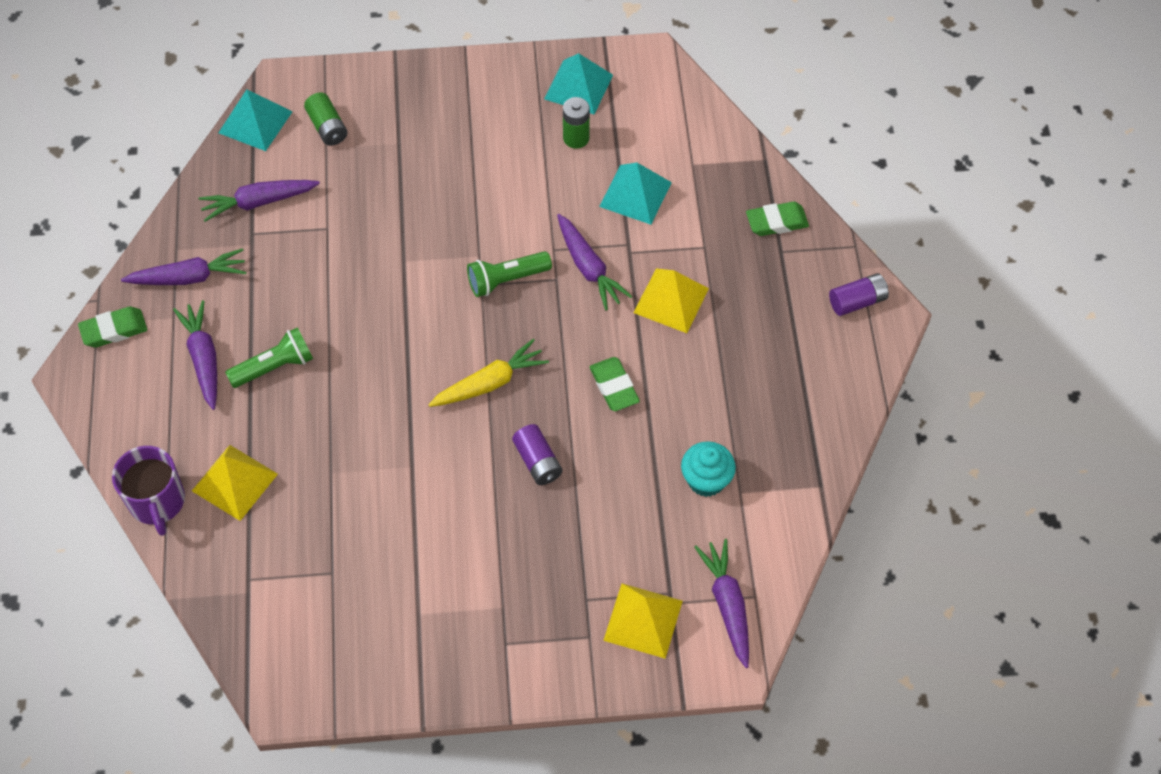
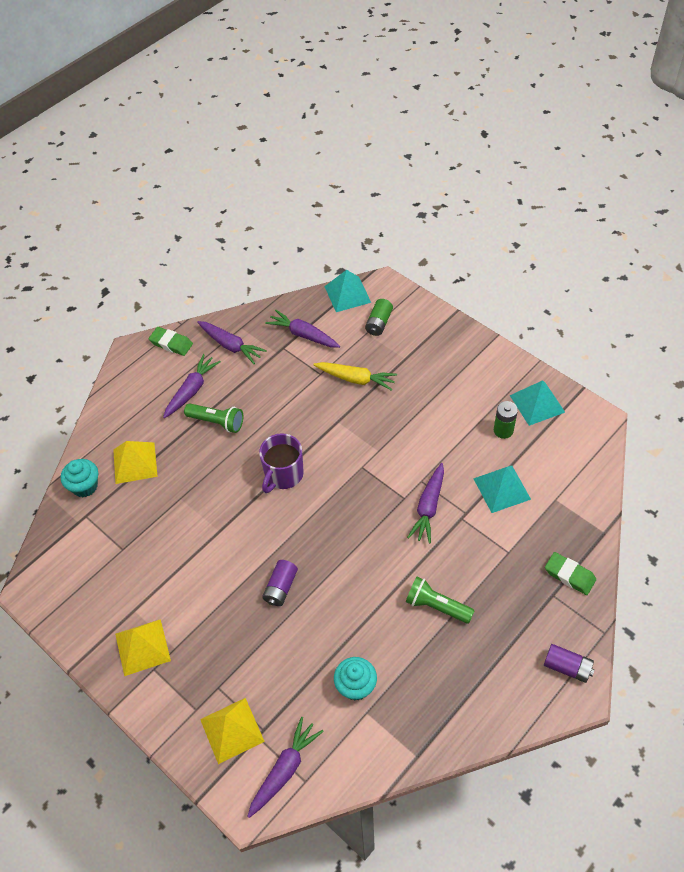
camera: 50 degrees right, 5 degrees down
purple mug [112,446,185,536] -> purple mug moved to [259,433,304,493]
yellow carrot [428,339,549,407] -> yellow carrot moved to [313,362,397,391]
green flashlight [467,251,552,297] -> green flashlight moved to [406,577,475,624]
green eraser [590,357,640,411] -> none
yellow pyramid [633,268,709,333] -> yellow pyramid moved to [115,619,171,676]
none -> turquoise cupcake [61,459,98,497]

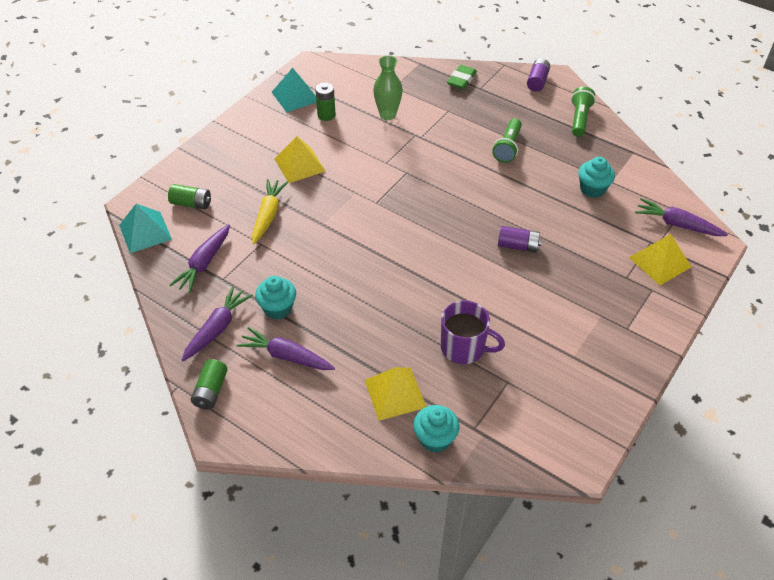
camera: 100 degrees left, 5 degrees down
yellow pyramid [115,619,171,676] -> yellow pyramid moved to [275,136,326,183]
green eraser [149,327,193,356] -> green battery [191,359,228,410]
green flashlight [184,403,243,433] -> green flashlight moved to [571,87,596,137]
purple mug [259,433,304,493] -> purple mug moved to [441,301,505,364]
purple carrot [407,463,444,544] -> none
turquoise pyramid [473,466,531,513] -> green vase [373,55,403,120]
none -> turquoise cupcake [255,276,296,319]

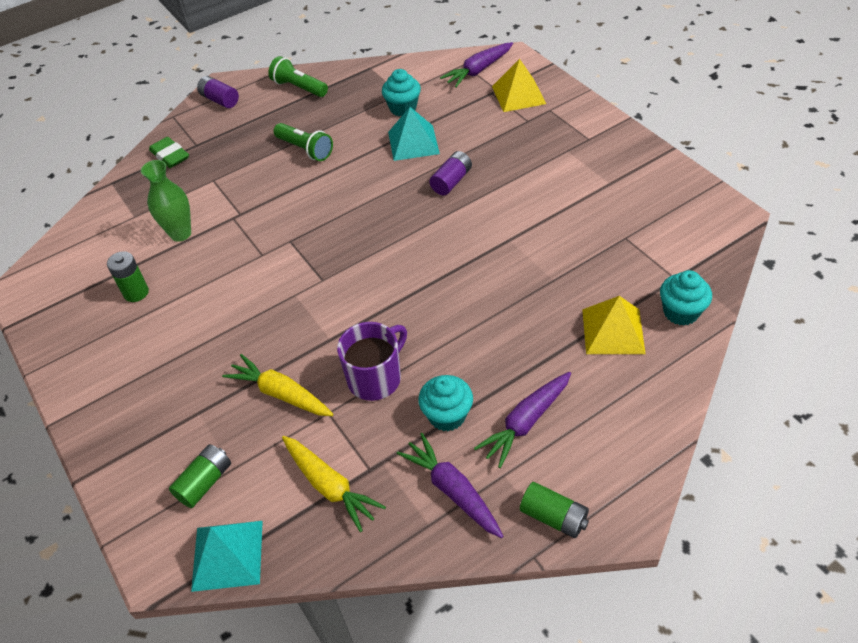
camera: 65 degrees left, 0 degrees up
purple carrot [169,224,230,293] -> yellow carrot [282,436,386,532]
turquoise pyramid [272,68,316,112] -> turquoise pyramid moved to [388,107,440,161]
yellow pyramid [275,136,326,183] -> none
purple mug [441,301,505,364] -> purple mug moved to [337,322,407,401]

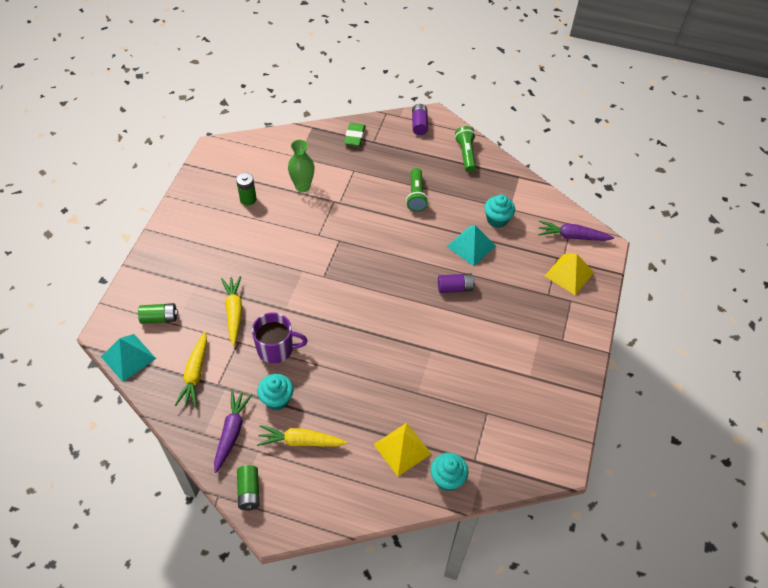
camera: 45 degrees right, 5 degrees up
purple carrot [474,372,571,468] -> yellow carrot [257,425,347,446]

